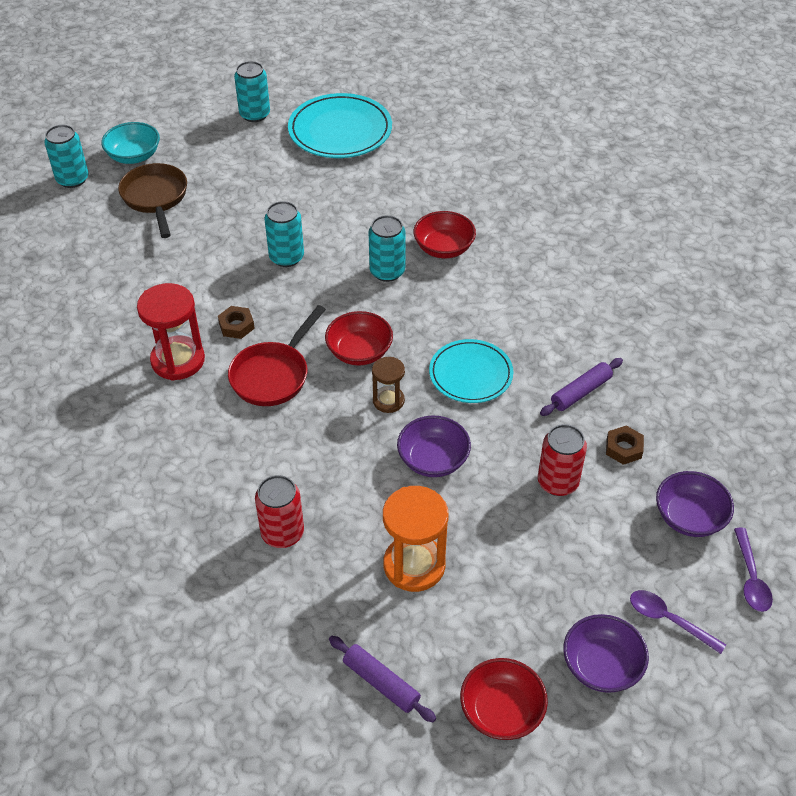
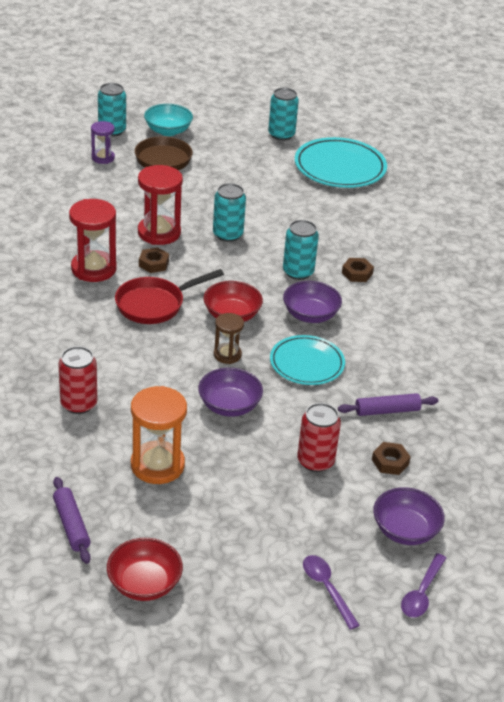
camera: 25 degrees right, 10 degrees down
red bowl [413,211,476,258] -> brown nut [342,258,374,282]
purple bowl [563,614,649,693] -> purple bowl moved to [283,281,342,323]
none -> purple hourglass [91,121,115,164]
none -> red hourglass [138,165,183,245]

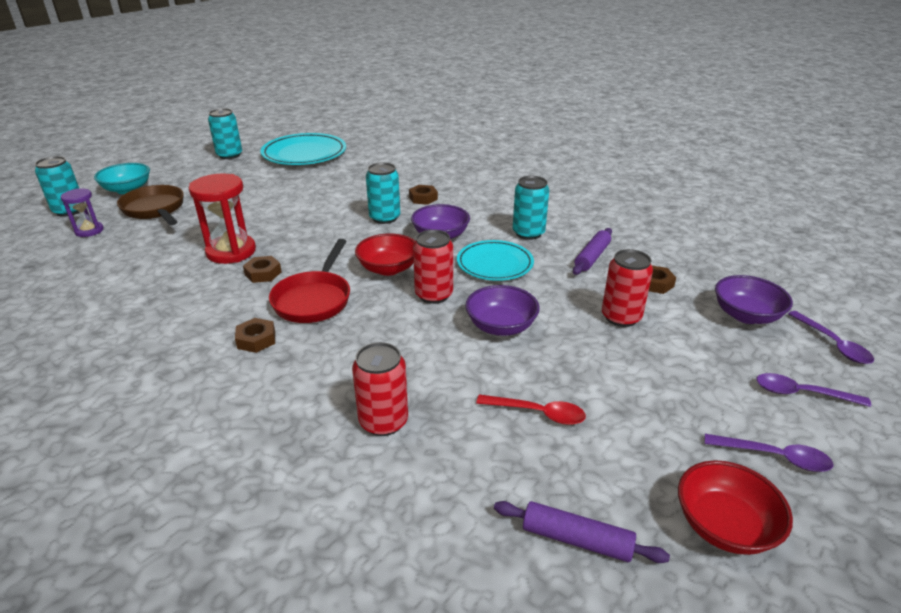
camera: 45 degrees left, 5 degrees down
red hourglass [69,199,117,282] -> none
orange hourglass [131,386,187,484] -> red spoon [476,394,586,425]
turquoise can [213,183,246,242] -> turquoise can moved to [513,176,549,240]
brown hourglass [214,313,244,364] -> red can [413,230,453,304]
none -> brown nut [235,318,275,353]
none -> purple spoon [705,434,833,472]

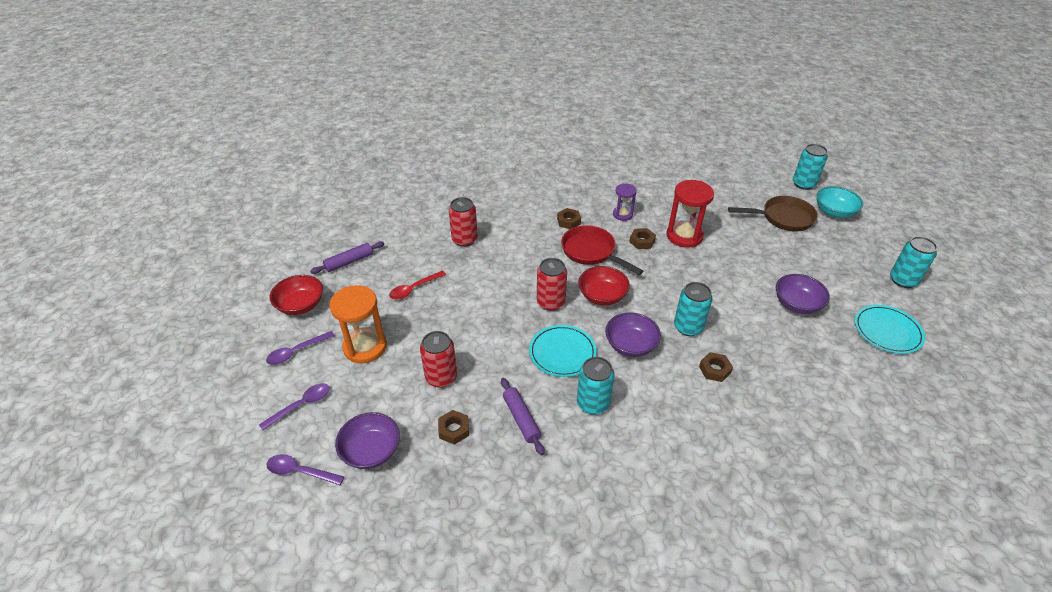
camera: 125 degrees right, 10 degrees up
purple hourglass [61,188,104,237] -> purple hourglass moved to [613,183,637,221]
turquoise plate [260,133,346,165] -> turquoise plate [855,305,925,354], size x0.66
purple bowl [465,285,540,336] -> purple bowl moved to [776,274,830,314]
none -> orange hourglass [329,285,387,363]

